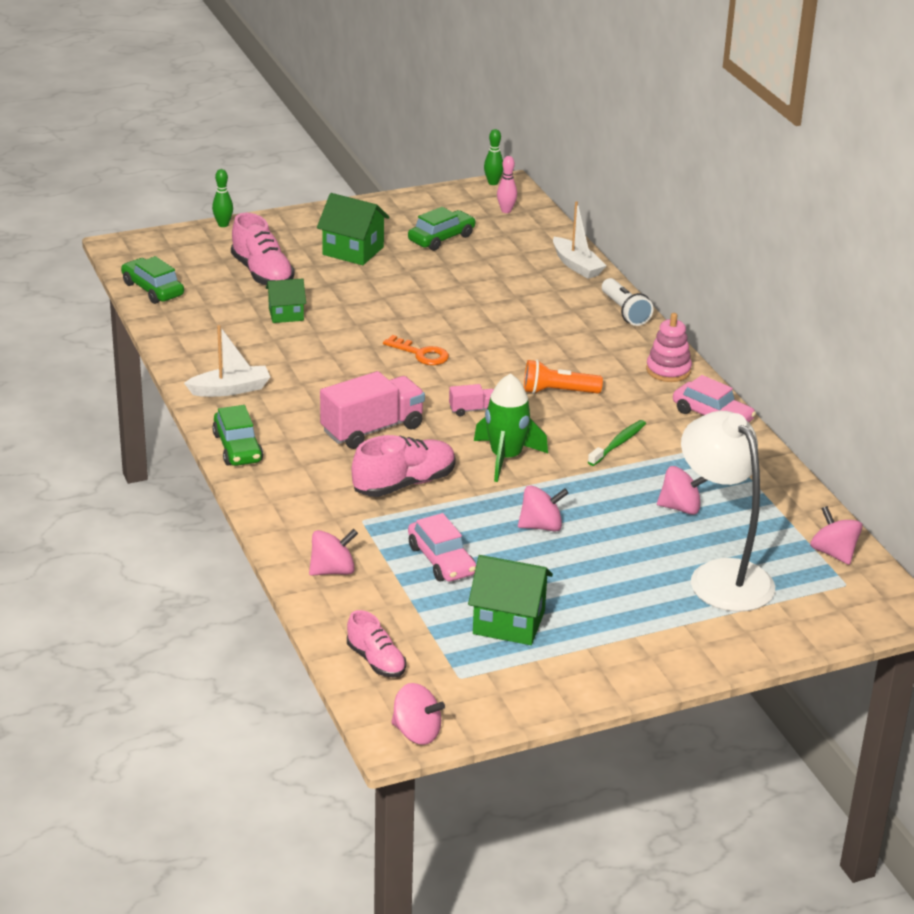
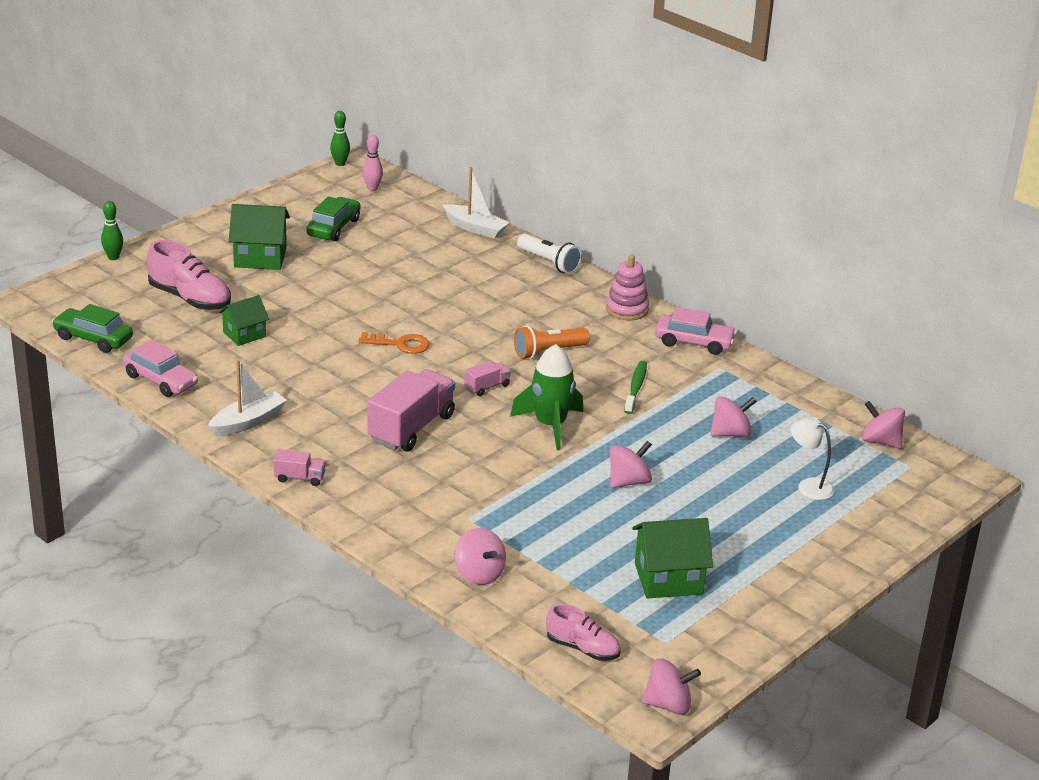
camera: 25 degrees left, 0 degrees up
green car [212,405,263,466] -> pink truck [274,449,326,486]
pink spinning top [309,529,358,576] -> pink spinning top turned 105 degrees clockwise [455,528,506,585]
pink shoe [352,435,456,497] -> none
pink car [408,513,476,582] -> pink car moved to [123,340,198,397]
white lamp [681,411,775,612] -> white lamp [791,418,834,500], size x0.46

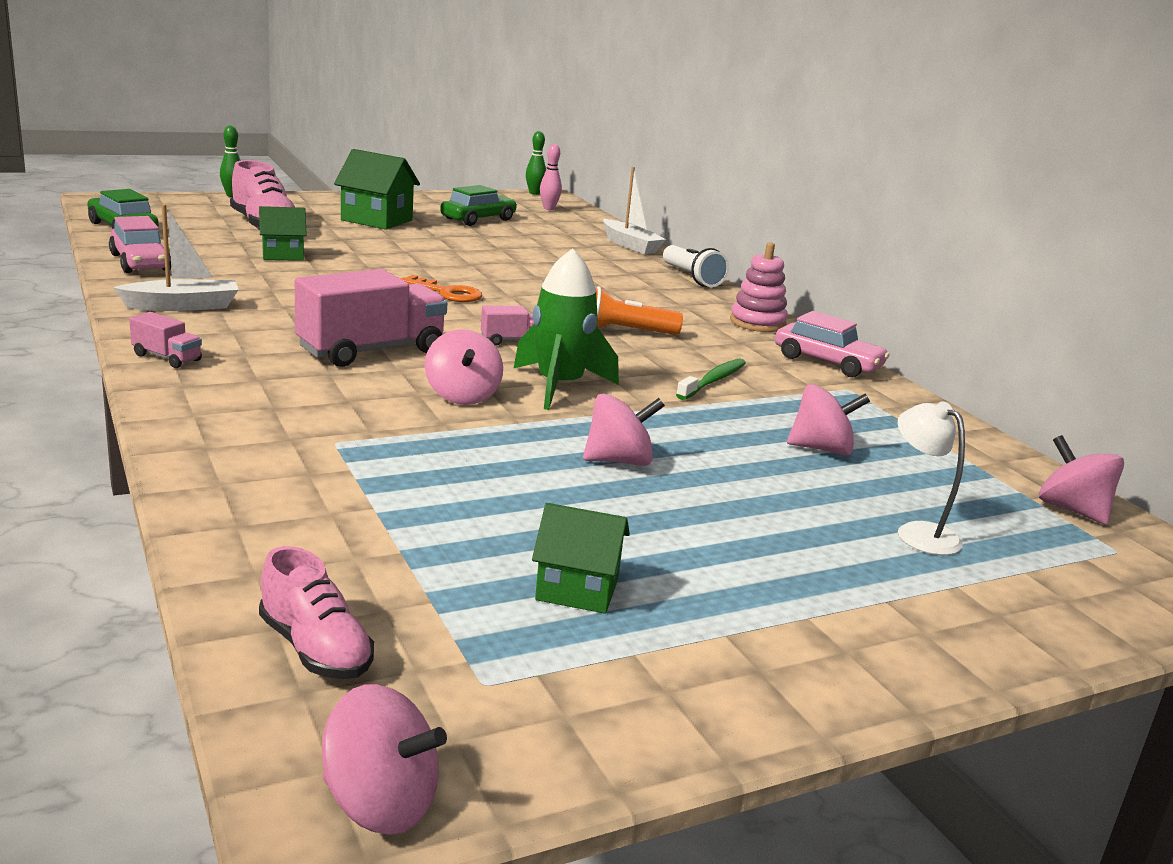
camera: 20 degrees right, 10 degrees down
pink spinning top [455,528,506,585] -> pink spinning top moved to [425,329,503,405]
green house [632,518,713,598] -> green house [532,503,630,614], size x0.64

